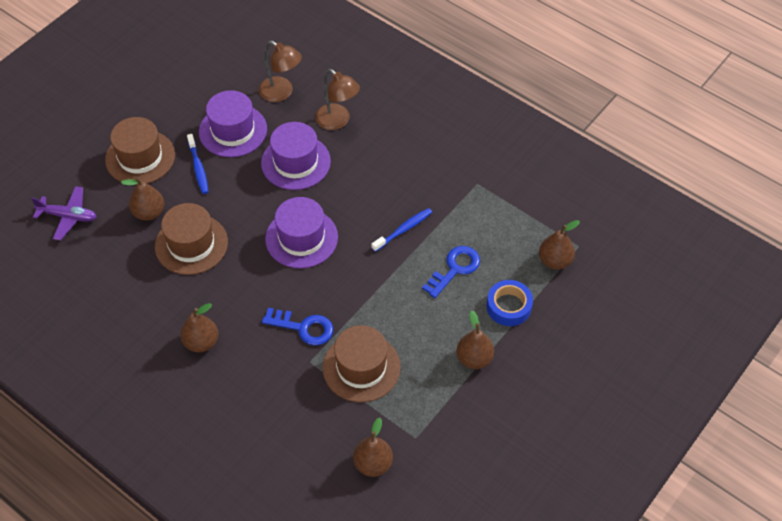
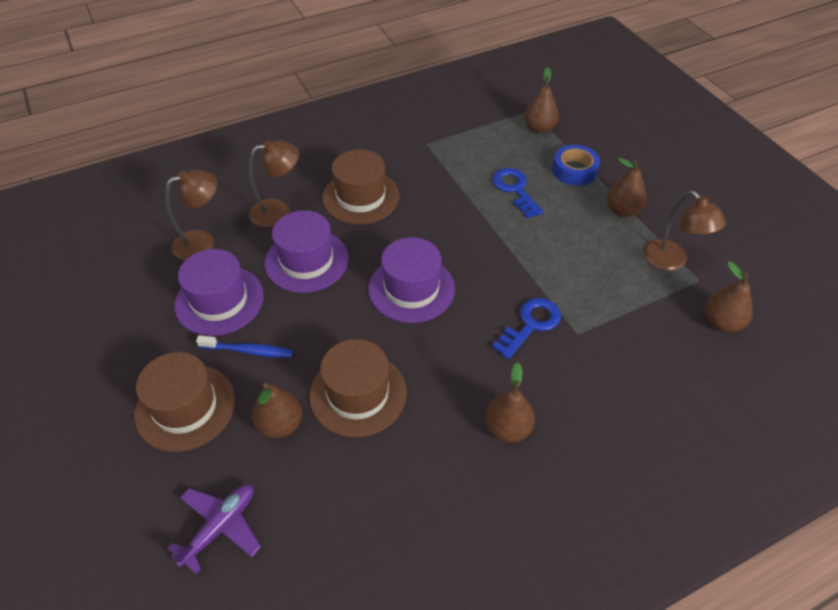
camera: 65 degrees left, 5 degrees down
brown hat [323,325,401,402] -> brown hat moved to [322,149,399,224]
blue toothbrush [371,208,432,252] -> none
none -> brown lamp [643,191,726,271]

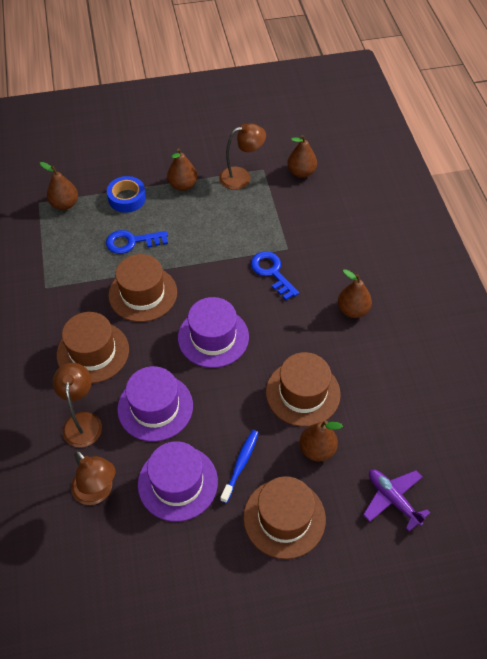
camera: 75 degrees left, 5 degrees up
brown lamp [166,169,217,260] -> brown lamp turned 150 degrees clockwise [71,450,115,505]
none -> brown hat [108,254,177,322]

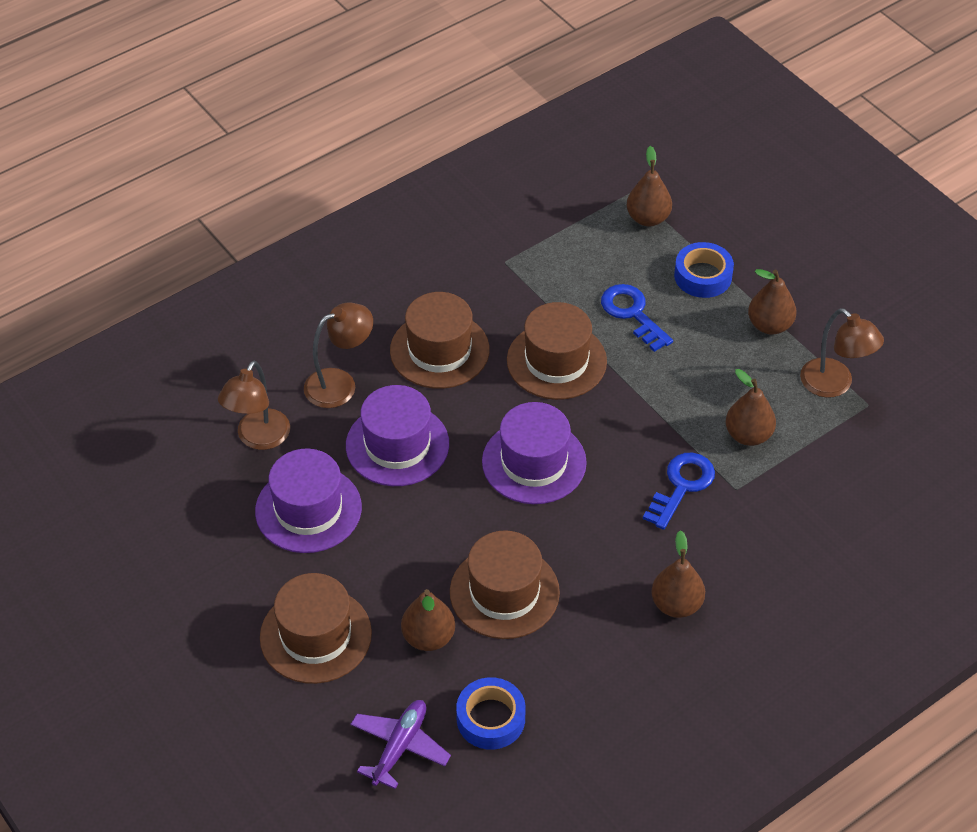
camera: 65 degrees right, 5 degrees down
blue toothbrush [220,430,259,503] -> none
brown pear [287,135,317,178] -> brown pear moved to [726,369,776,446]
none -> blue tape [456,677,526,750]

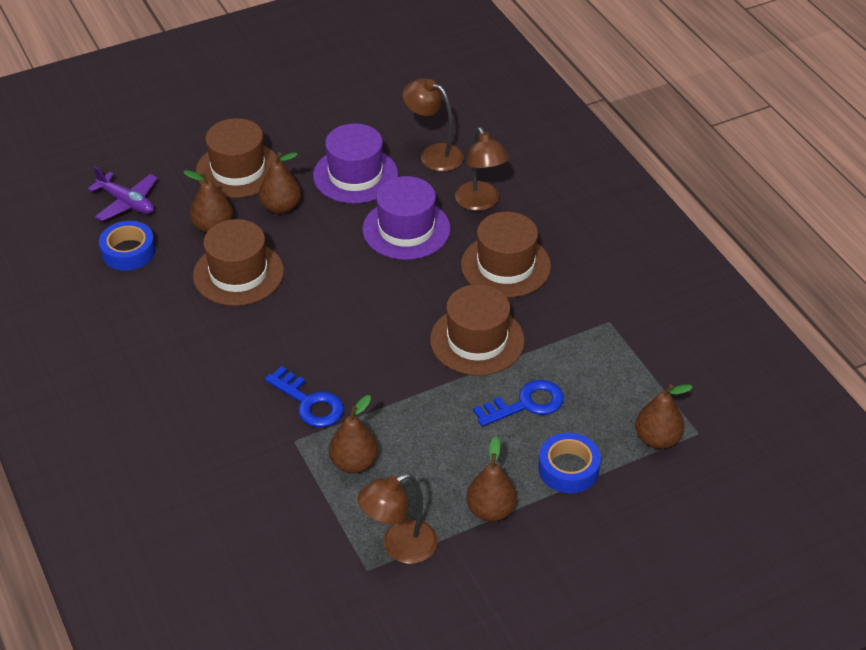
camera: 100 degrees right, 5 degrees down
purple hat [482,402,587,504] -> none
brown pear [651,530,705,618] -> brown pear moved to [259,152,301,214]

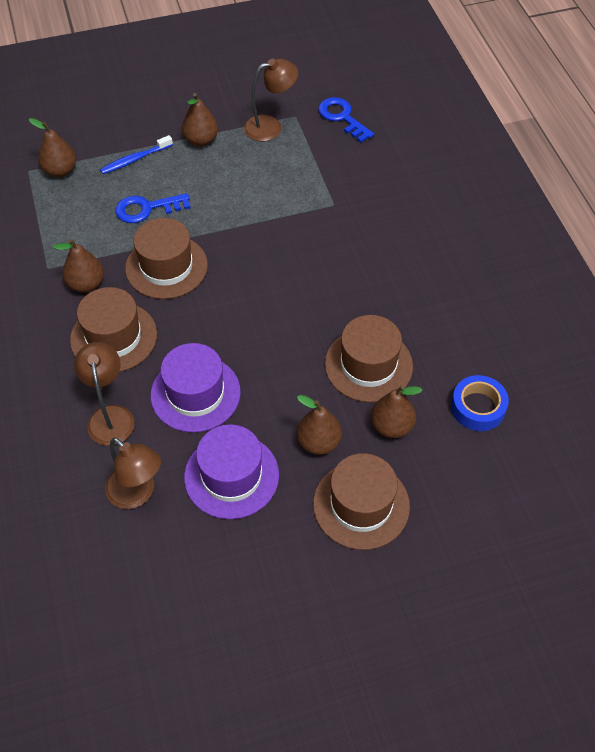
camera: 170 degrees left, 10 degrees up
purple plane [88,166,158,221] -> none
blue key [265,366,344,427] -> blue key moved to [318,97,374,143]
brown pear [329,395,378,473] -> brown pear moved to [53,239,104,292]
blue tape [538,433,601,493] -> blue toothbrush [100,135,173,174]

